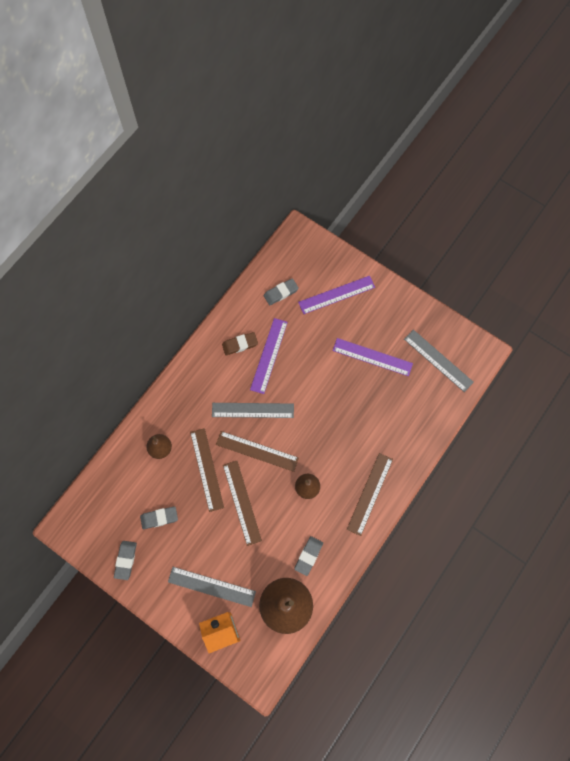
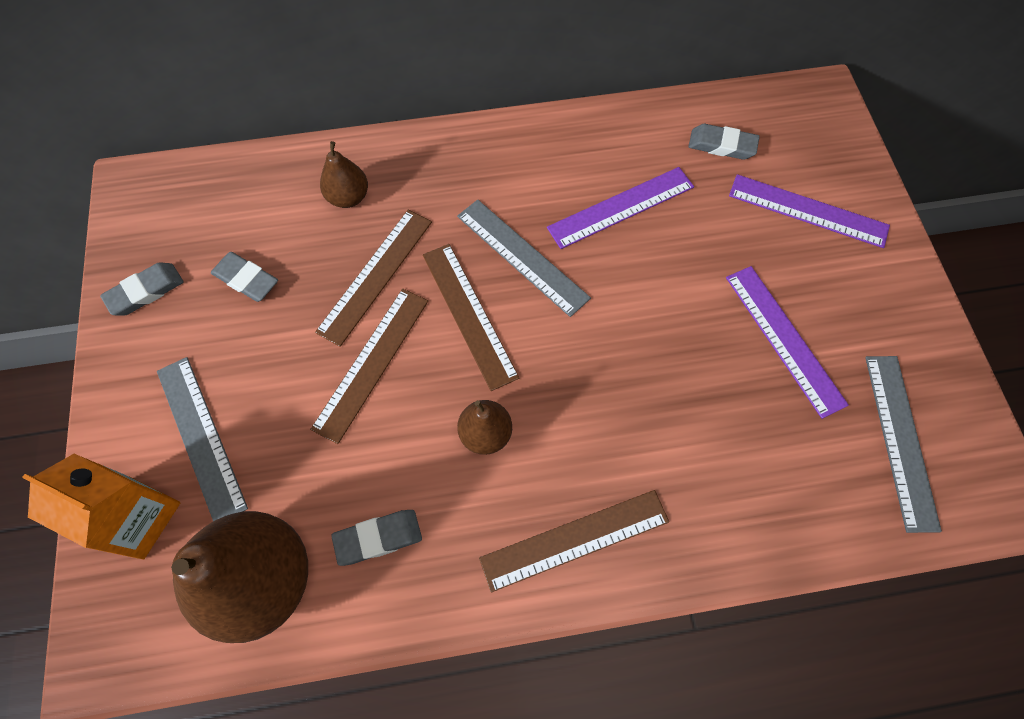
camera: 45 degrees right, 5 degrees down
brown eraser [222,332,258,355] -> none

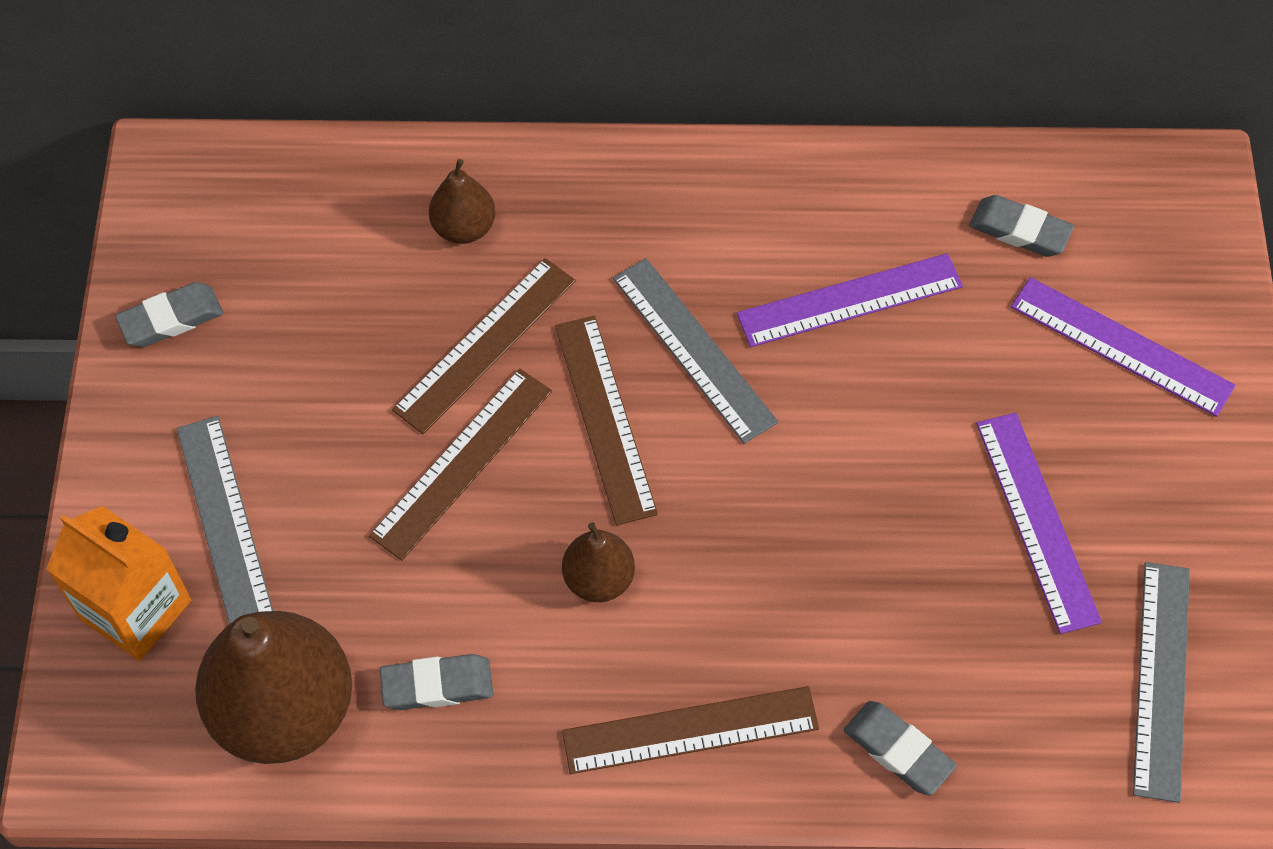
camera: 10 degrees right, 5 degrees down
grey eraser [211,252,278,302] -> grey eraser moved to [844,701,957,795]

